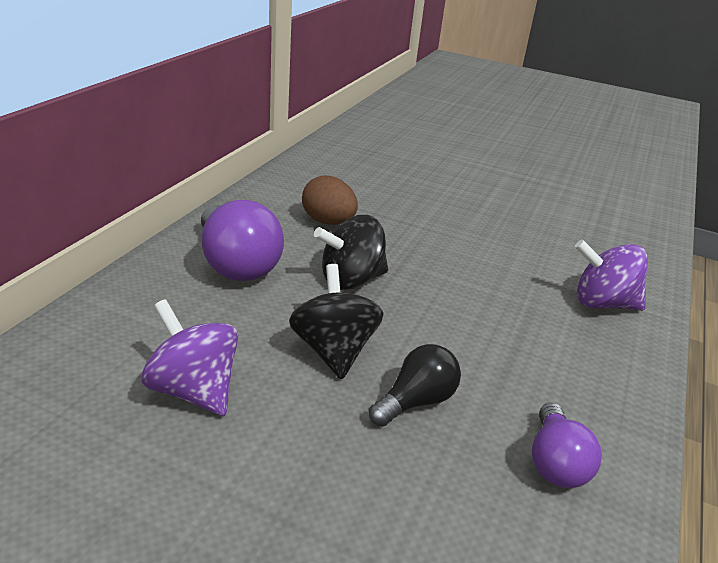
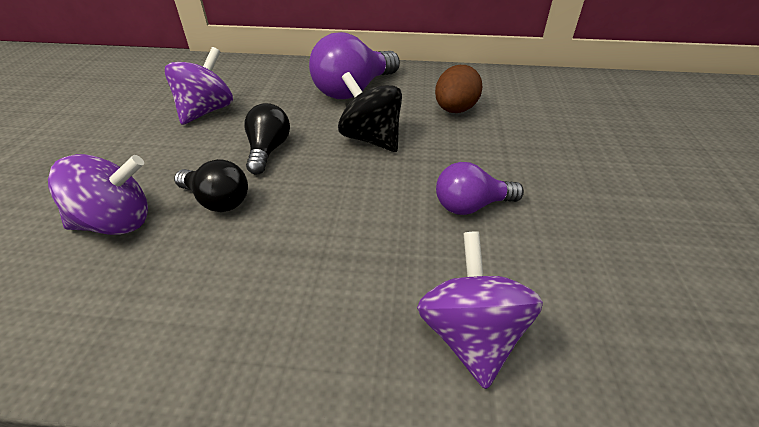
camera: 75 degrees right, 10 degrees up
black spinning top [289,264,384,379] -> black light bulb [244,103,290,175]
purple light bulb [532,403,602,488] -> purple light bulb moved to [436,162,524,215]
none -> purple spinning top [48,154,148,235]

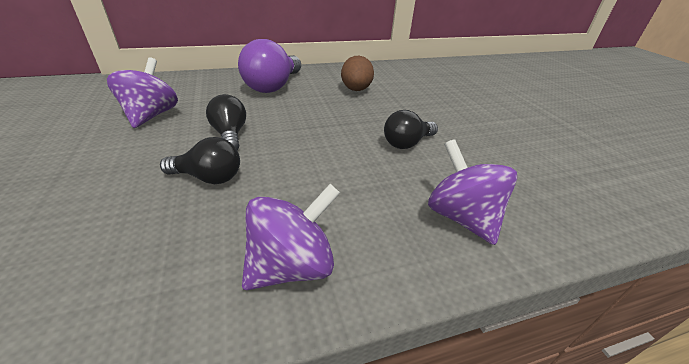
camera: 25 degrees left, 5 degrees down
purple spinning top [48,154,148,235] -> purple spinning top moved to [242,184,340,290]
black spinning top [338,72,402,152] -> none
purple light bulb [436,162,524,215] -> black light bulb [384,110,438,149]

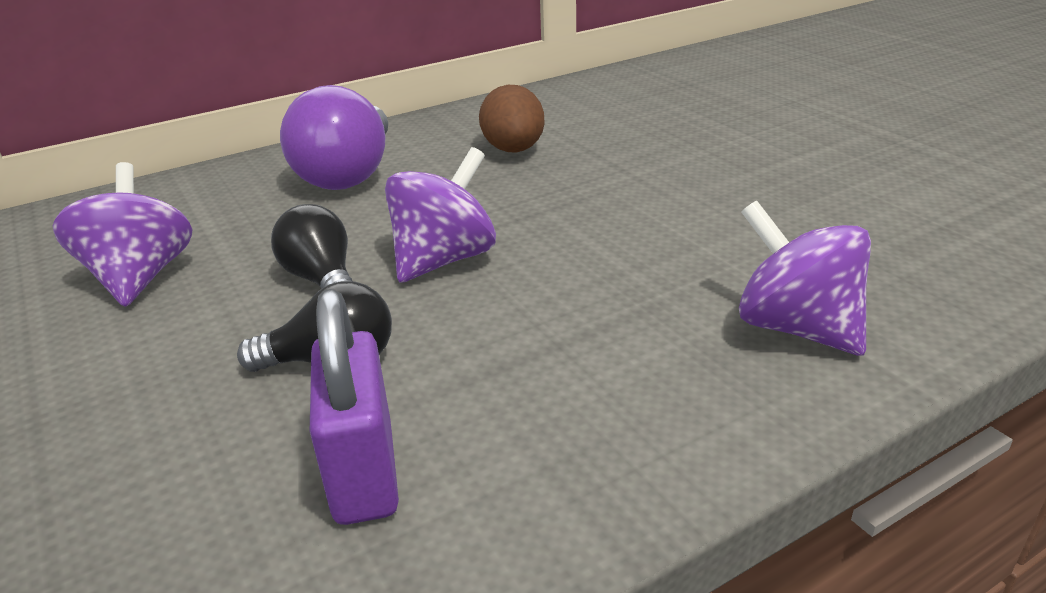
camera: 10 degrees left, 5 degrees down
purple spinning top [242,184,340,290] -> purple spinning top moved to [385,147,496,283]
black light bulb [384,110,438,149] -> none
none -> purple padlock [310,289,399,525]

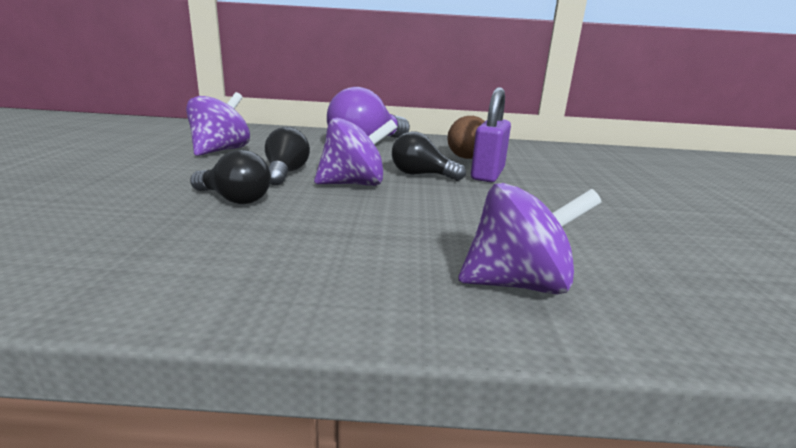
camera: 30 degrees right, 10 degrees down
purple padlock [310,289,399,525] -> purple padlock moved to [471,87,511,182]
purple spinning top [739,201,871,356] -> purple spinning top turned 90 degrees clockwise [458,183,602,294]
none -> black light bulb [392,131,466,181]

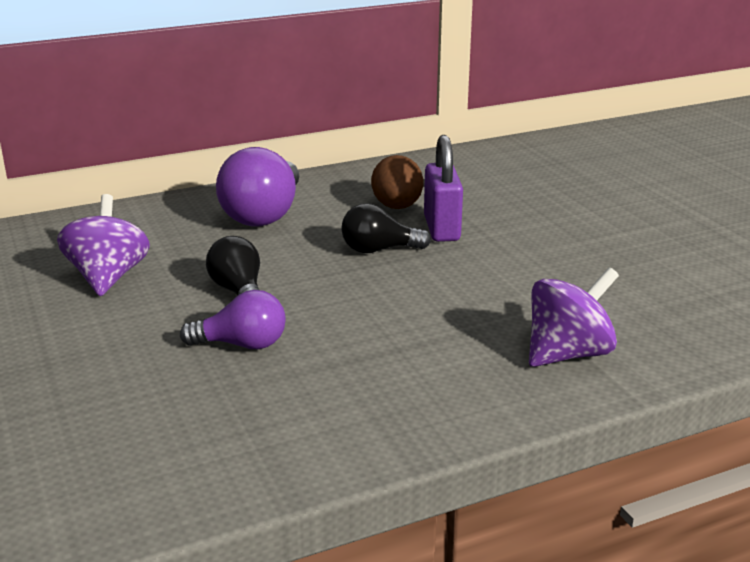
camera: 25 degrees left, 5 degrees up
black light bulb [190,150,271,204] -> purple light bulb [180,290,286,349]
purple spinning top [314,118,397,186] -> none

